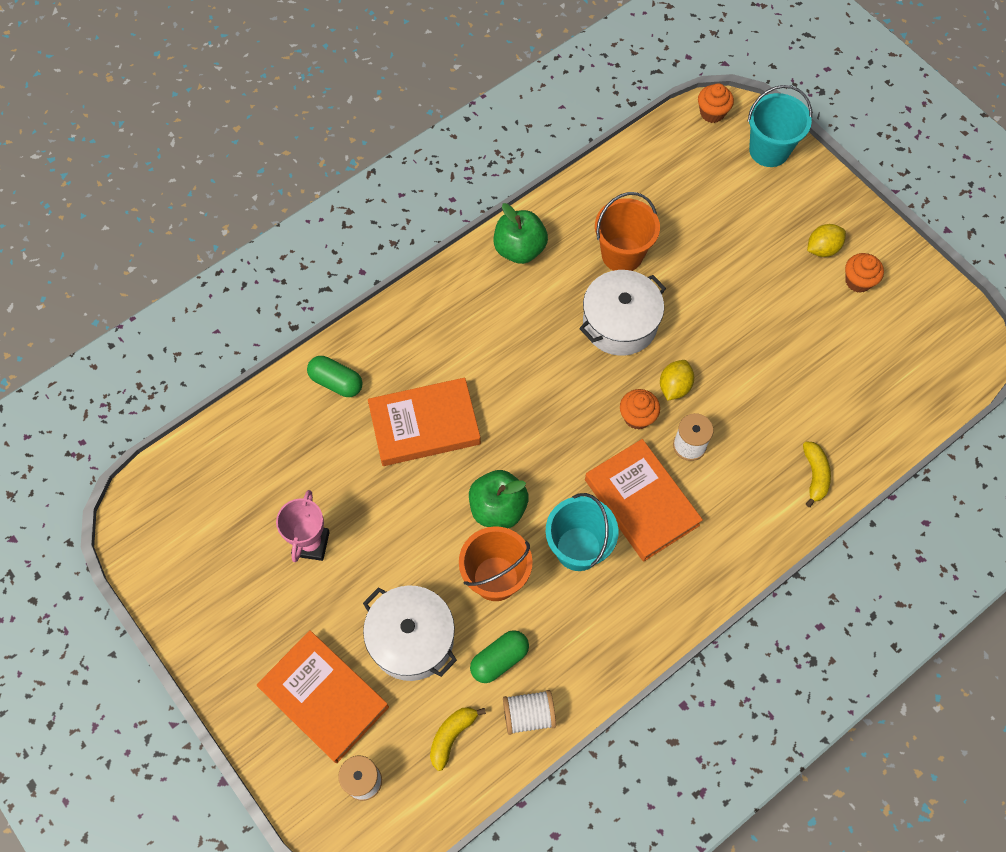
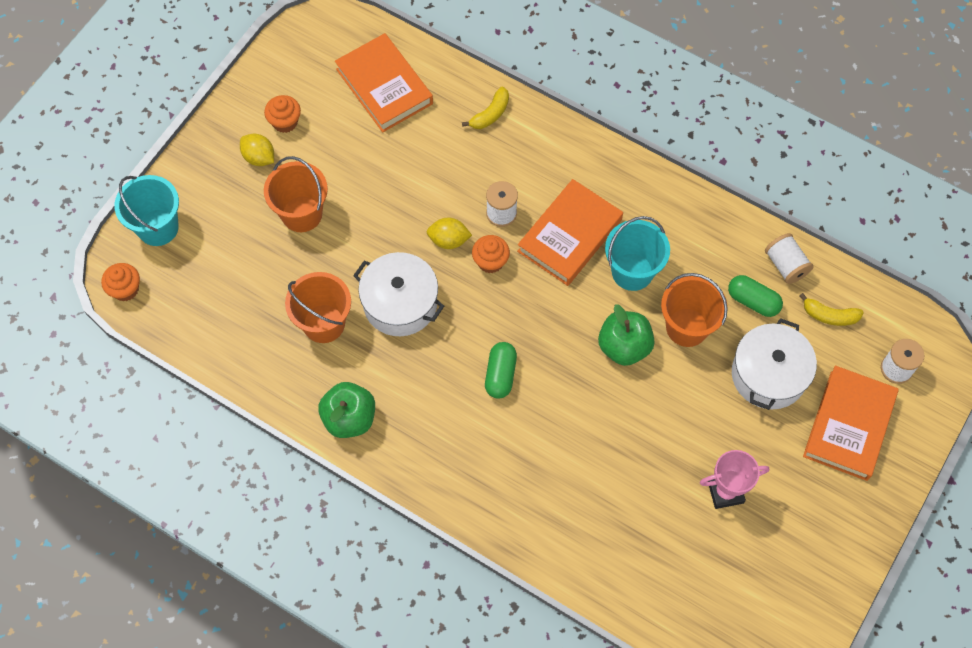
camera: 110 degrees left, 0 degrees up
green capsule [307,356,362,397] -> green capsule moved to [485,342,517,399]
orange book [368,378,481,466] -> orange book moved to [335,33,433,132]
yellow banana [803,441,831,507] -> yellow banana turned 150 degrees clockwise [462,87,509,129]
none -> orange bucket [264,156,328,232]

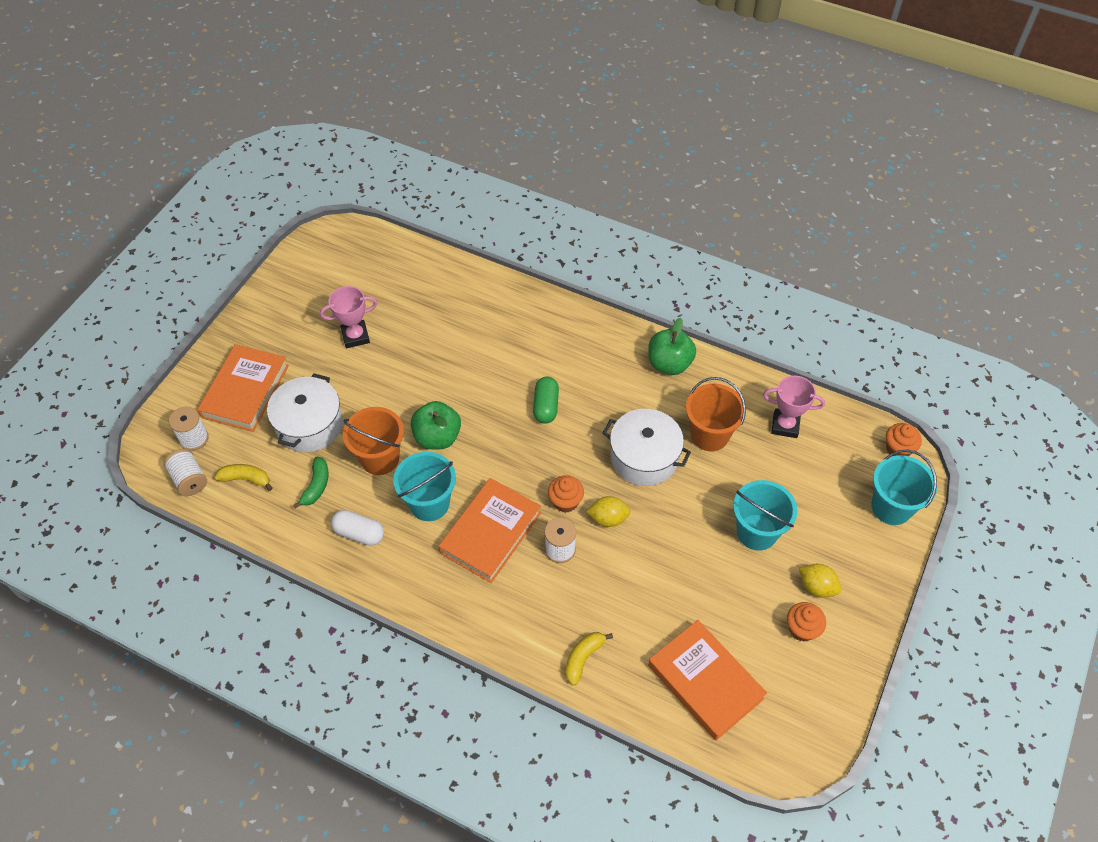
camera: 175 degrees right, 10 degrees down
orange bucket [264,156,328,232] -> turquoise bucket [733,480,798,551]
green capsule [728,275,783,317] -> green banana [293,457,329,509]
white spool [765,233,814,284] -> white spool moved to [164,449,207,496]
none -> white capsule [331,510,384,546]
none -> pink trophy [763,376,825,438]

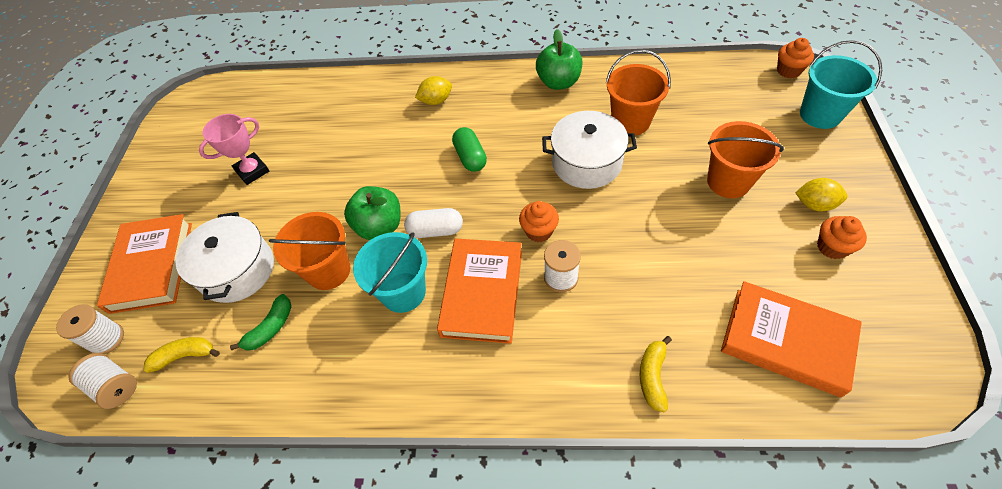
camera: 20 degrees left, 0 degrees up
green banana [293,457,329,509] -> green banana turned 45 degrees clockwise [230,294,292,351]
white capsule [331,510,384,546] -> white capsule moved to [404,208,463,238]
yellow lemon [586,496,631,527] -> yellow lemon moved to [415,76,452,105]
turquoise bucket [733,480,798,551] -> orange bucket [707,121,784,198]
pink trophy [763,376,825,438] -> none

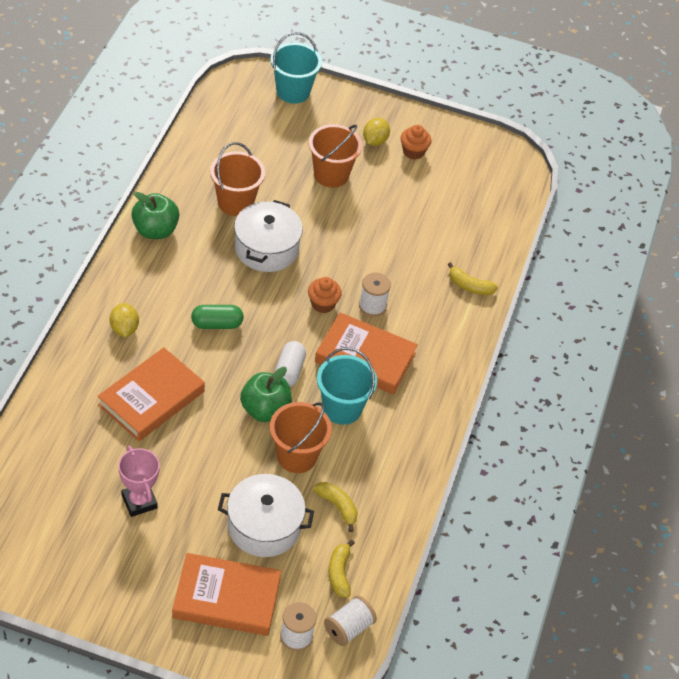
camera: 85 degrees left, 5 degrees down
green banana [230,294,292,351] -> yellow banana [313,482,358,532]
orange book [721,281,862,397] -> orange book moved to [98,347,205,441]
orange cupcake [777,38,814,78] -> none

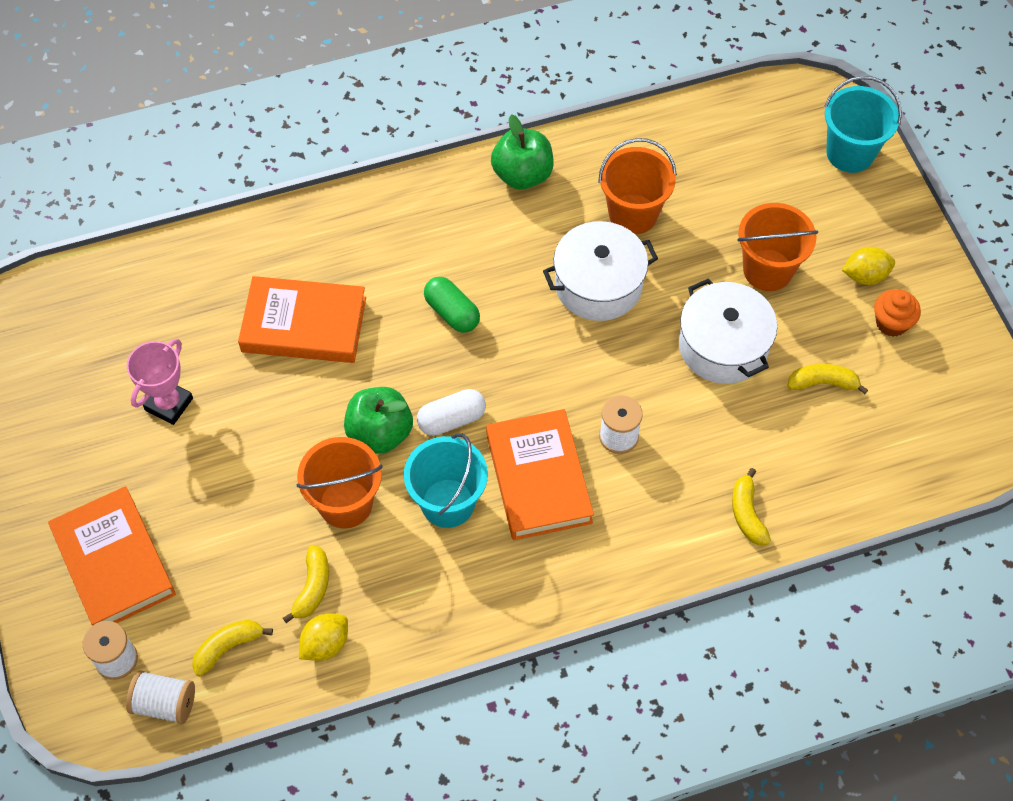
camera: 60 degrees right, 10 degrees up
yellow lemon [110,303,139,337] -> yellow lemon moved to [299,613,348,661]
white pot [218,474,314,557] -> white pot moved to [679,278,777,384]
orange cupcake [308,277,342,313] -> none
none -> yellow banana [787,364,868,394]

